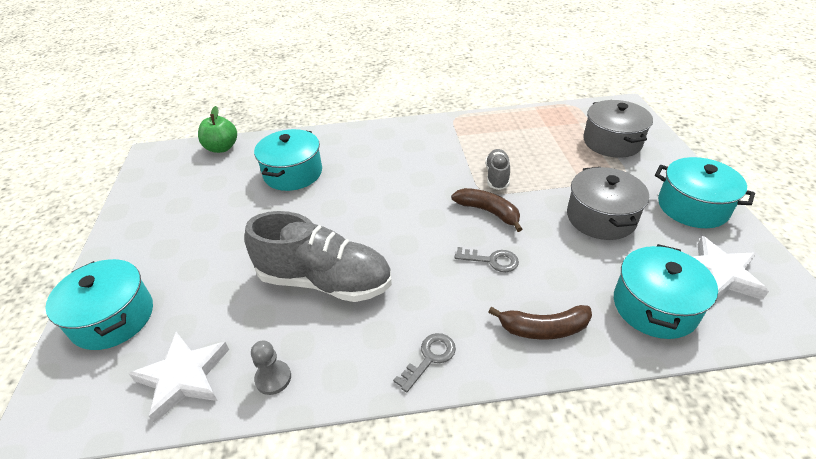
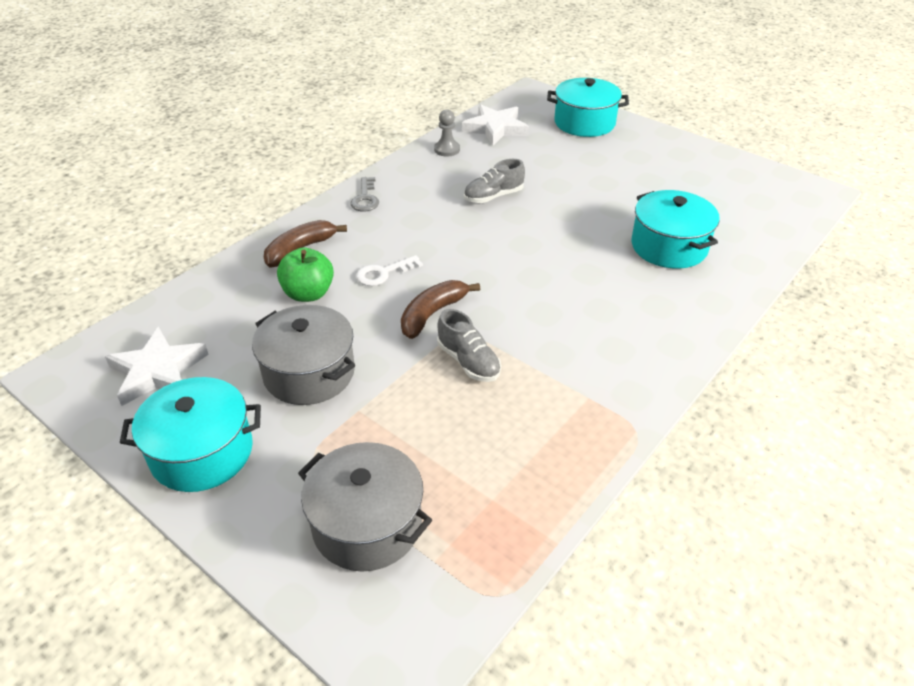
camera: 135 degrees right, 0 degrees up
green apple [198,106,237,153] -> green apple moved to [277,247,334,302]
grey shoe [244,211,392,302] -> grey shoe [464,159,525,203], size x0.50
brown banana [451,188,522,232] -> brown banana turned 135 degrees clockwise [401,280,480,339]
grey key [455,247,519,272] -> white key [356,255,423,286]
turquoise pot [614,244,718,339] -> none

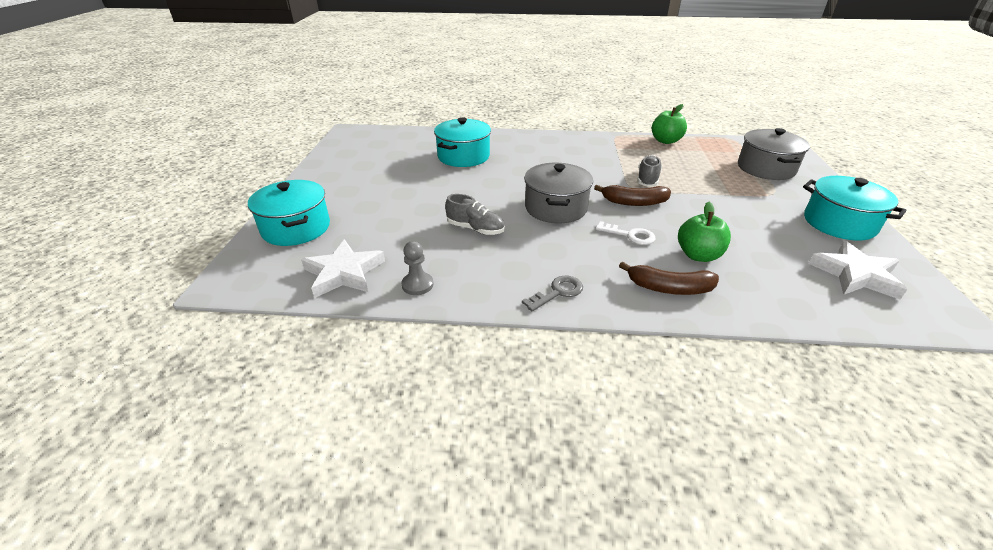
camera: 125 degrees left, 5 degrees down
grey pot [252,305,355,405] -> grey pot moved to [524,163,593,223]
none -> green apple [652,104,687,144]

